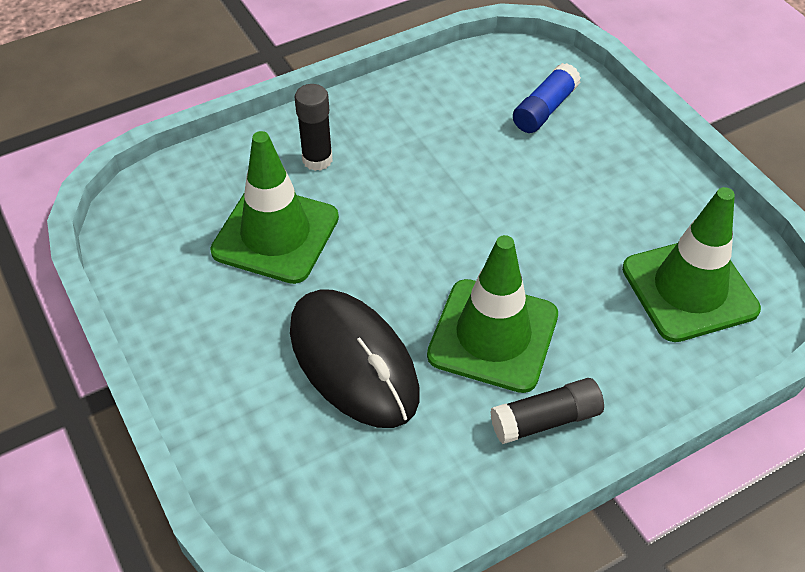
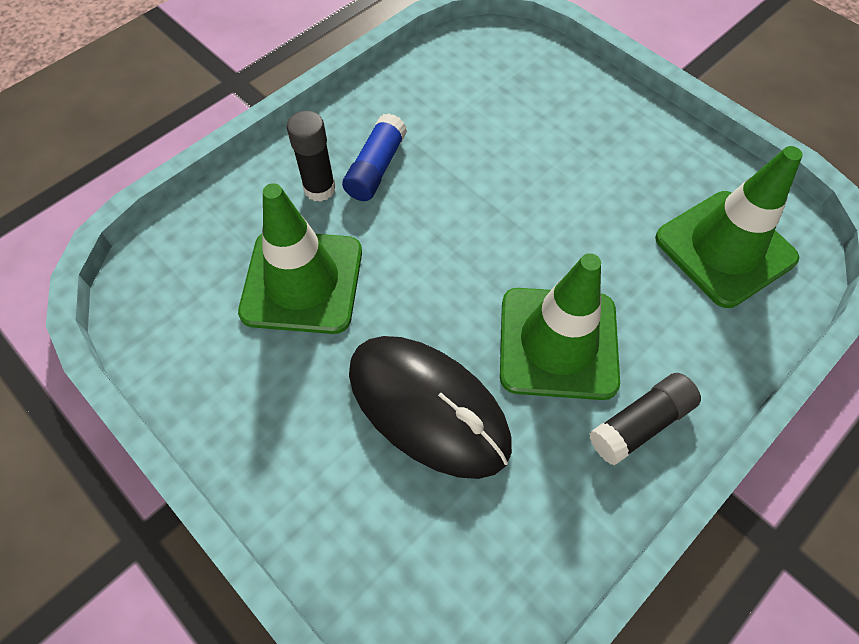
camera: 15 degrees left, 10 degrees up
blue glue stick [513,63,581,133] -> blue glue stick moved to [342,113,407,201]

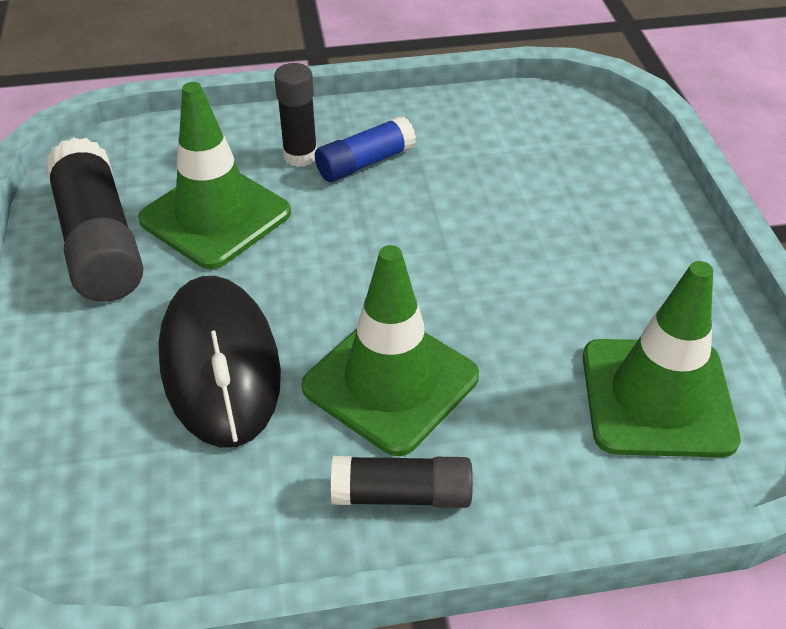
camera: 35 degrees right, 15 degrees down
none -> black glue stick [45,137,144,302]

